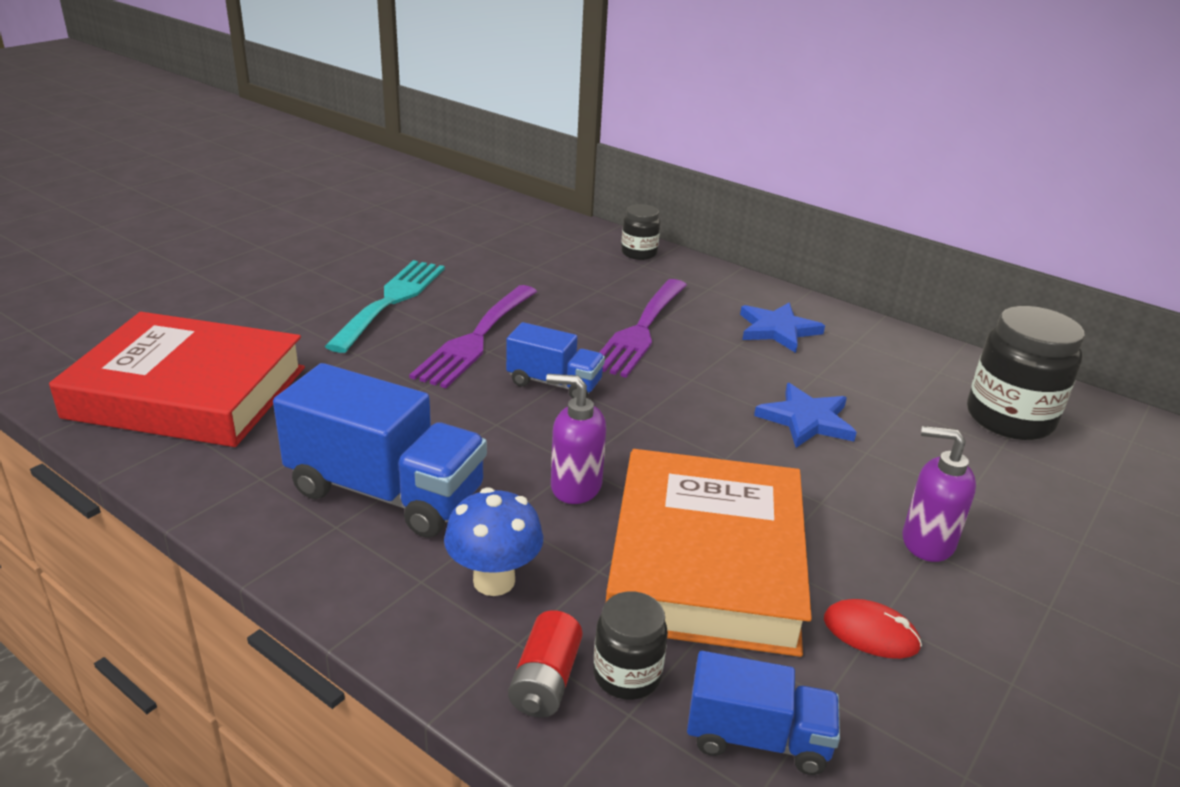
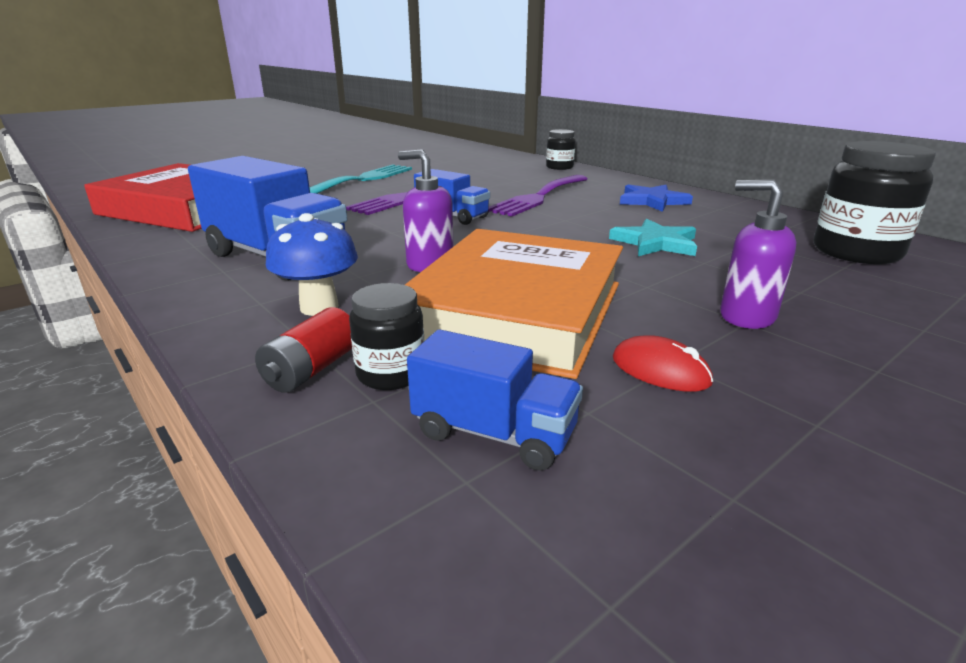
camera: 15 degrees right, 5 degrees down
blue star [754,383,857,448] -> turquoise star [609,219,697,256]

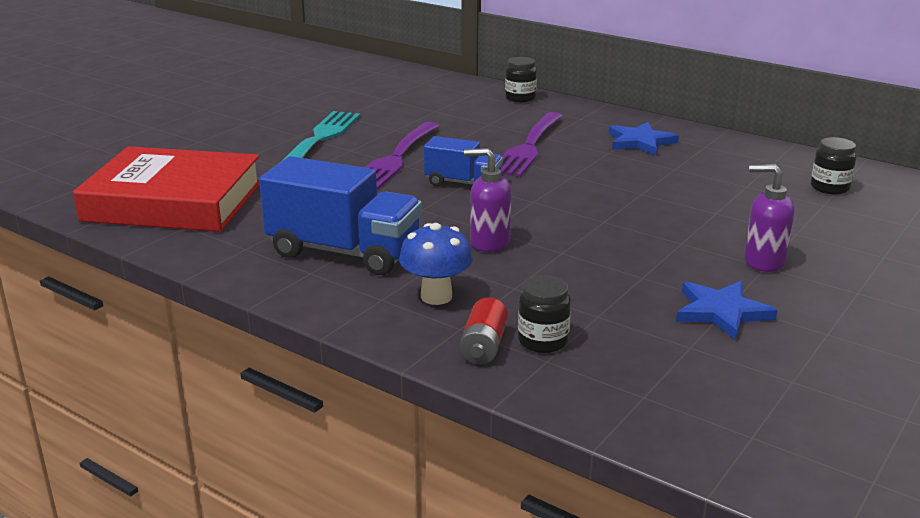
camera: 15 degrees left, 0 degrees up
orange book [405,229,623,379] -> none
blue truck [407,330,583,471] -> none
turquoise star [609,219,697,256] -> none
red mouse [613,335,713,392] -> blue star [676,281,778,340]
black jar [814,141,936,264] -> black jar [811,137,856,195], size x0.55

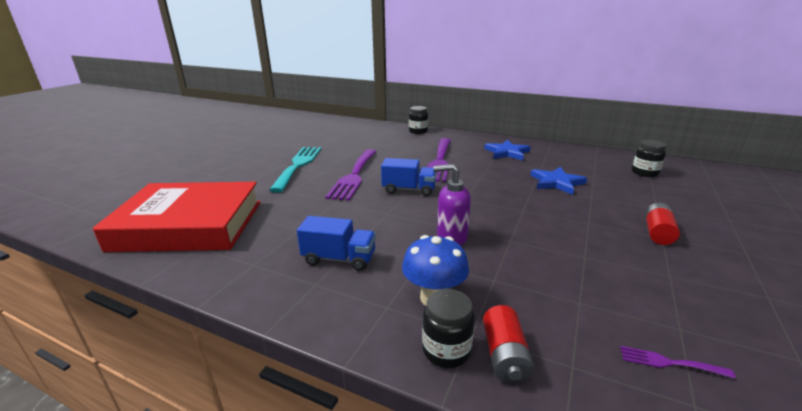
camera: 10 degrees left, 0 degrees up
blue truck [259,156,422,275] -> blue truck [297,216,376,271], size x0.57
black jar [518,275,571,353] -> black jar moved to [422,289,475,368]
blue star [676,281,778,340] -> blue star moved to [530,167,587,195]
purple soap dispenser [744,164,795,272] -> red battery [645,203,680,245]
none -> purple fork [620,346,736,379]

